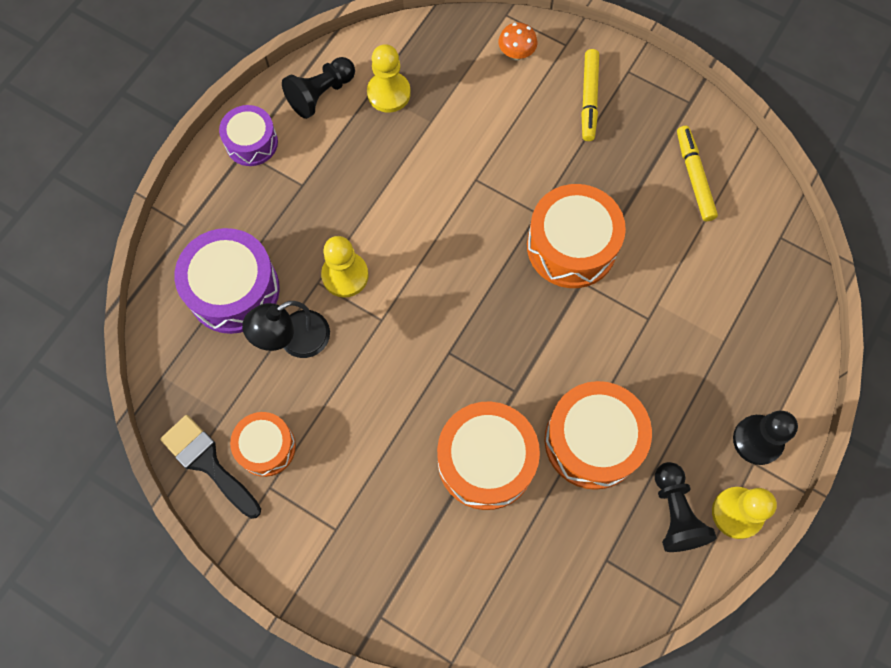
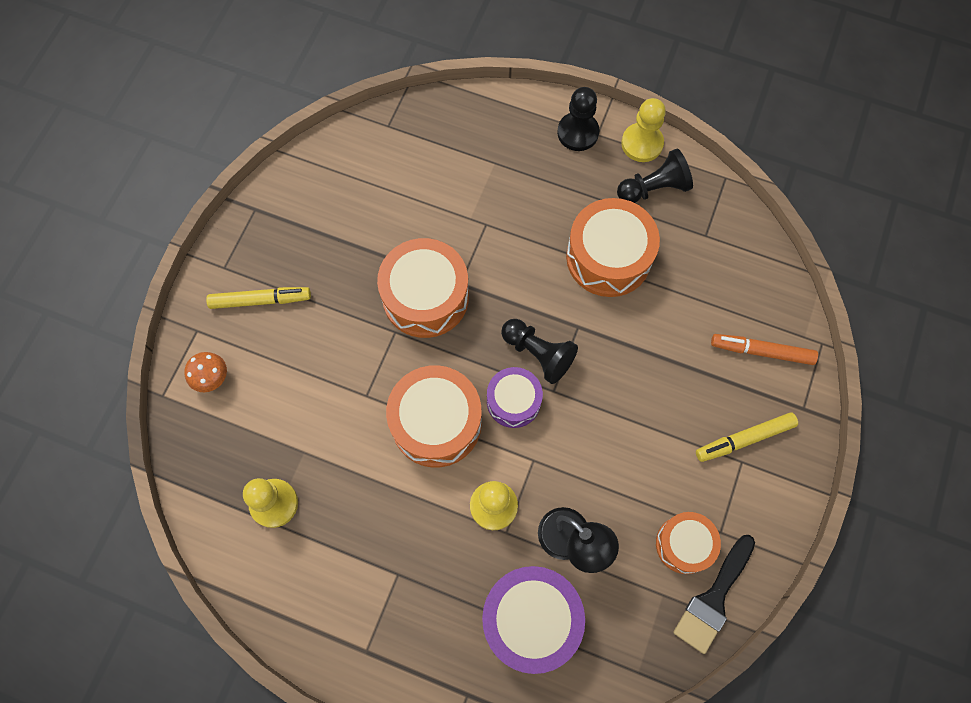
camera: 100 degrees left, 0 degrees up
purple drum [219,105,278,166] -> purple drum moved to [487,367,543,428]
black pawn [282,57,355,119] -> black pawn moved to [501,319,578,384]
orange drum [437,401,540,510] -> orange drum moved to [386,365,482,468]
yellow marker [677,126,718,221] -> yellow marker moved to [696,412,798,462]
none -> orange marker [711,334,818,365]

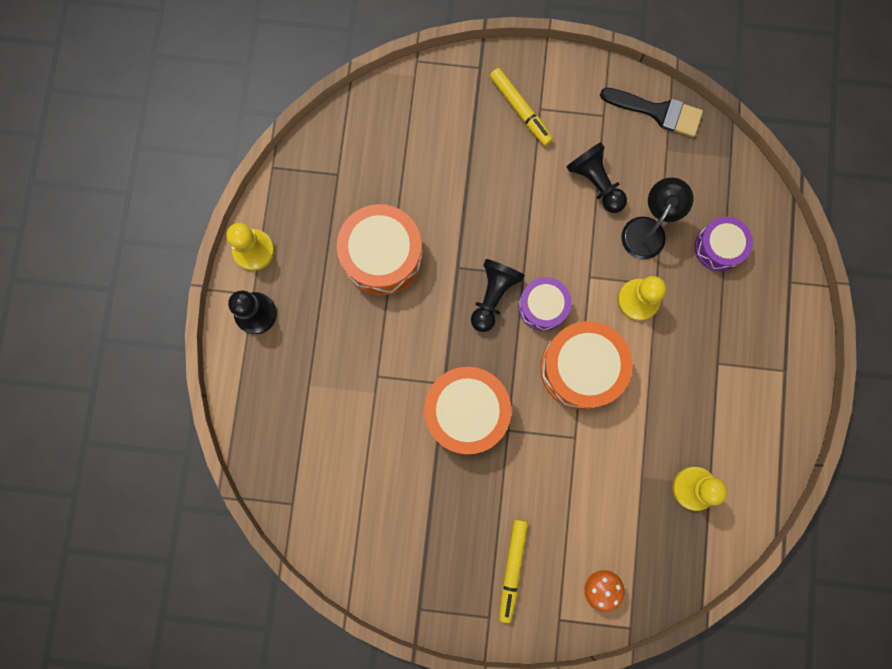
camera: 105 degrees left, 10 degrees up
yellow marker [206,287,311,309] -> yellow marker turned 150 degrees counterclockwise [499,519,528,623]
purple drum [482,566,585,674] -> purple drum [695,217,753,271], size x0.60
black pawn [617,149,693,203] -> black pawn moved to [566,142,627,213]
orange drum [656,512,721,574] -> none
orange marker [711,334,818,365] -> none

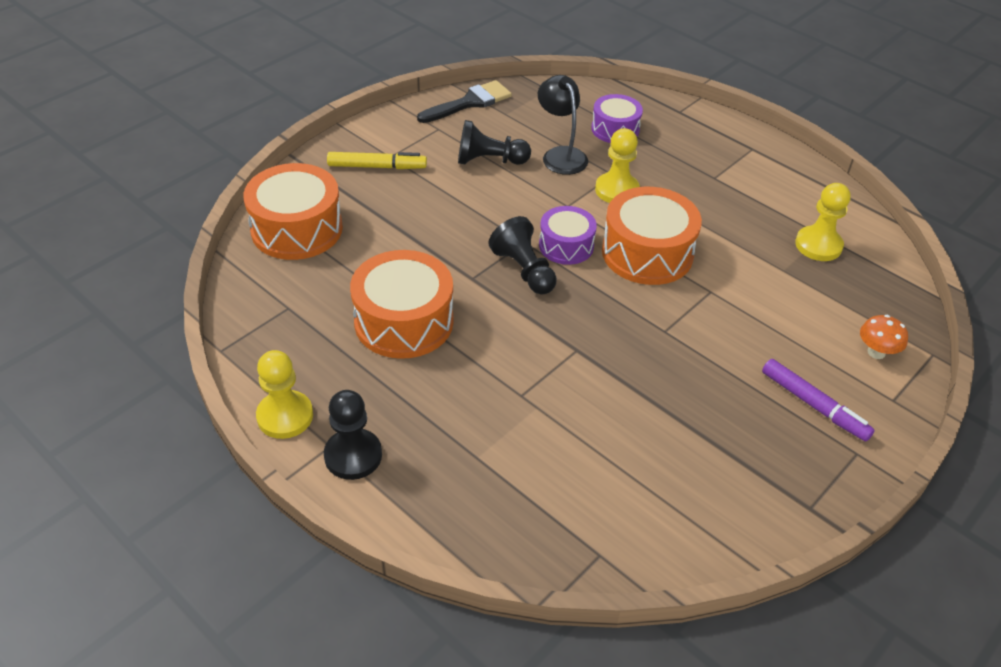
camera: 55 degrees left, 35 degrees down
orange drum [424,367,511,454] -> orange drum moved to [243,163,343,260]
yellow marker [499,519,528,623] -> purple marker [762,359,875,441]

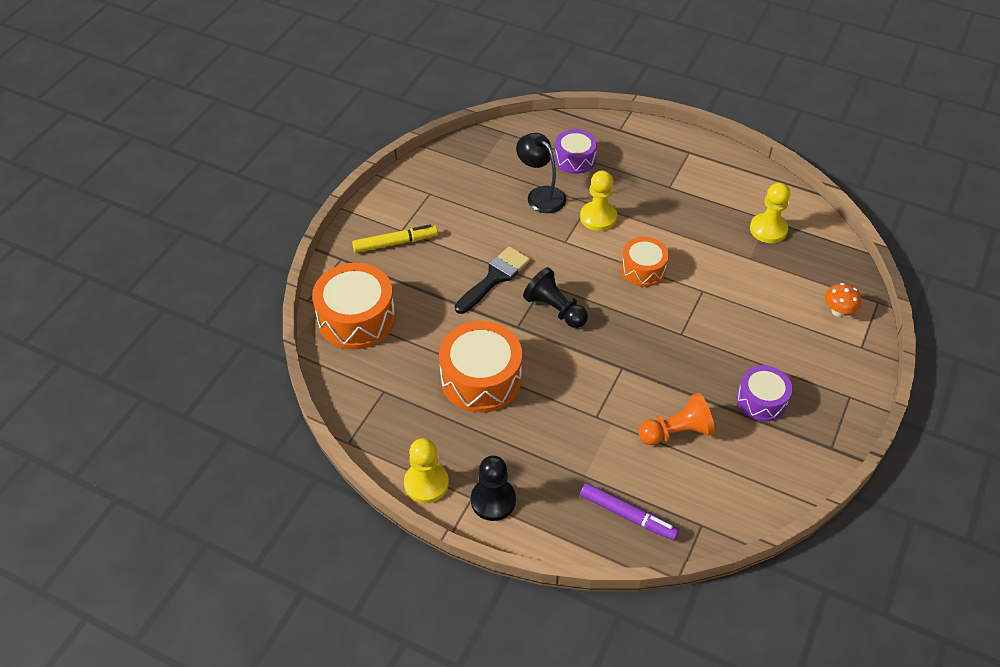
camera: 15 degrees left, 5 degrees up
black brush [417,80,512,123] -> black brush moved to [455,246,530,314]
black pawn [458,120,531,165] -> none
purple drum [539,206,597,265] -> purple drum moved to [737,365,792,422]
orange drum [602,187,702,285] -> orange drum [621,237,669,287], size x0.60
purple marker [762,359,875,441] -> purple marker moved to [580,483,679,540]
none -> orange pawn [638,393,715,445]

